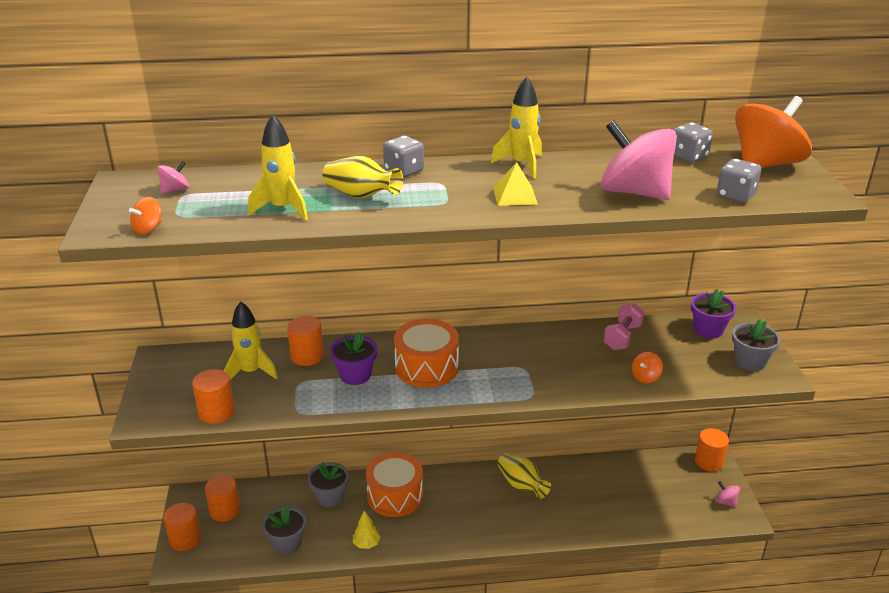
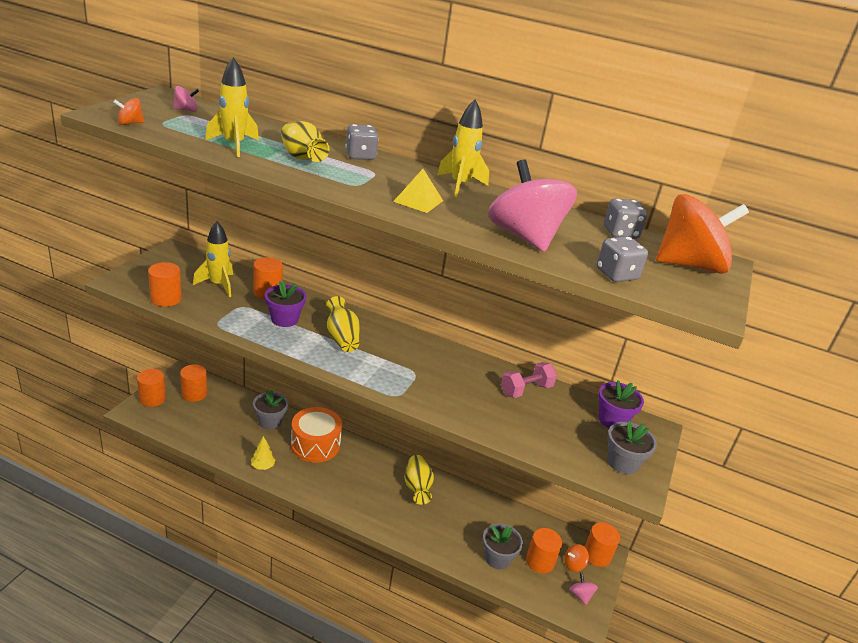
camera: 25 degrees right, 0 degrees up
grey flower pot [262,506,306,555] -> grey flower pot moved to [482,524,523,569]
orange drum [394,319,459,388] -> yellow vase [326,296,360,352]
orange spinning top [632,352,663,383] -> orange spinning top moved to [564,544,589,572]
none -> orange cylinder [526,528,562,573]

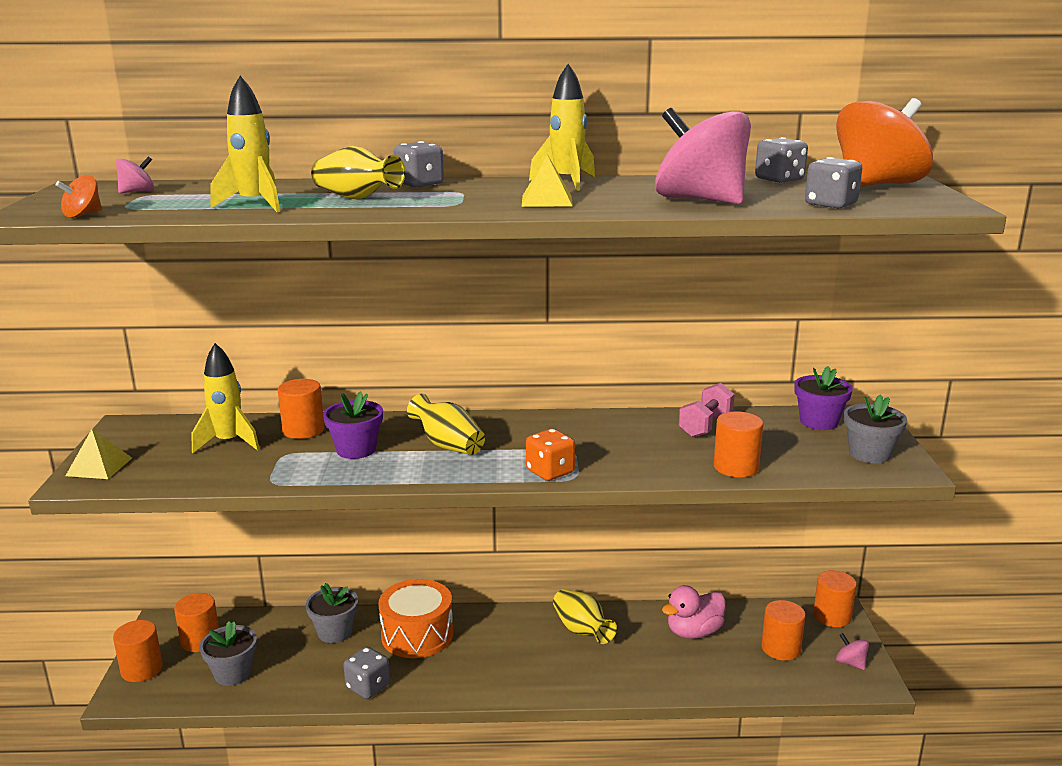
camera: 20 degrees left, 10 degrees down
orange cylinder [148,262,182,307] -> orange cylinder moved to [714,411,763,478]
yellow tree [251,436,276,470] -> grey dice [343,647,390,699]
grey flower pot [482,524,523,569] -> grey flower pot moved to [200,621,257,686]
orange spinning top [564,544,589,572] -> none
none -> yellow pyramid [66,429,132,479]
none -> orange dice [526,429,575,481]
none -> pink duck [662,585,726,639]

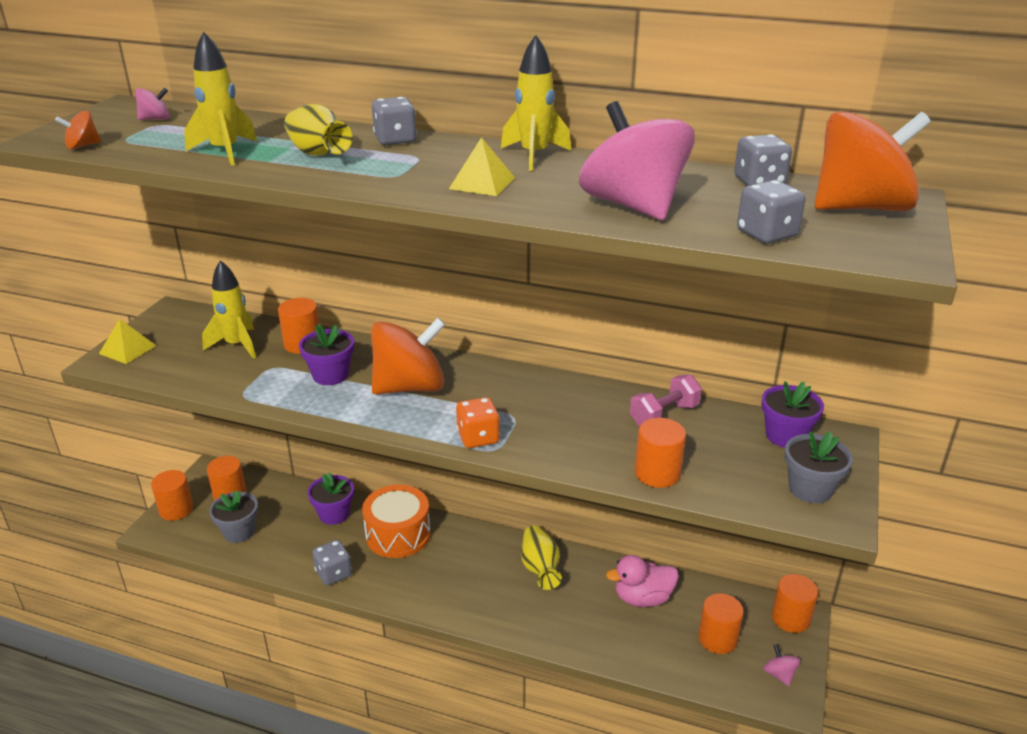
camera: 20 degrees right, 10 degrees up
grey flower pot [306,583,358,643] -> purple flower pot [307,472,354,525]
yellow vase [407,394,485,455] -> orange spinning top [371,318,446,394]

